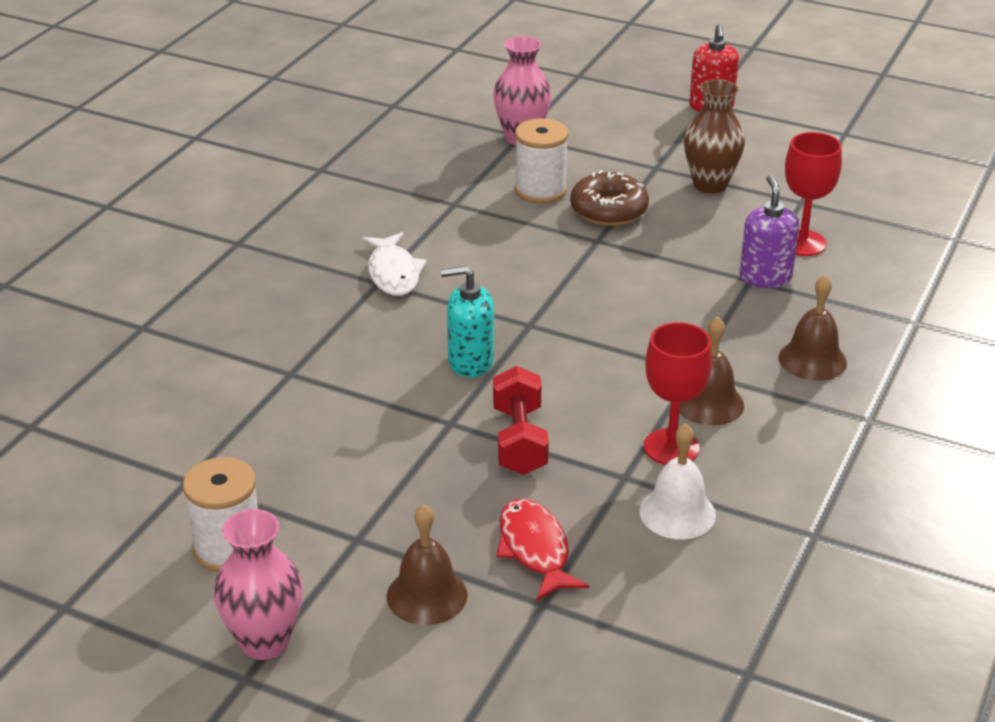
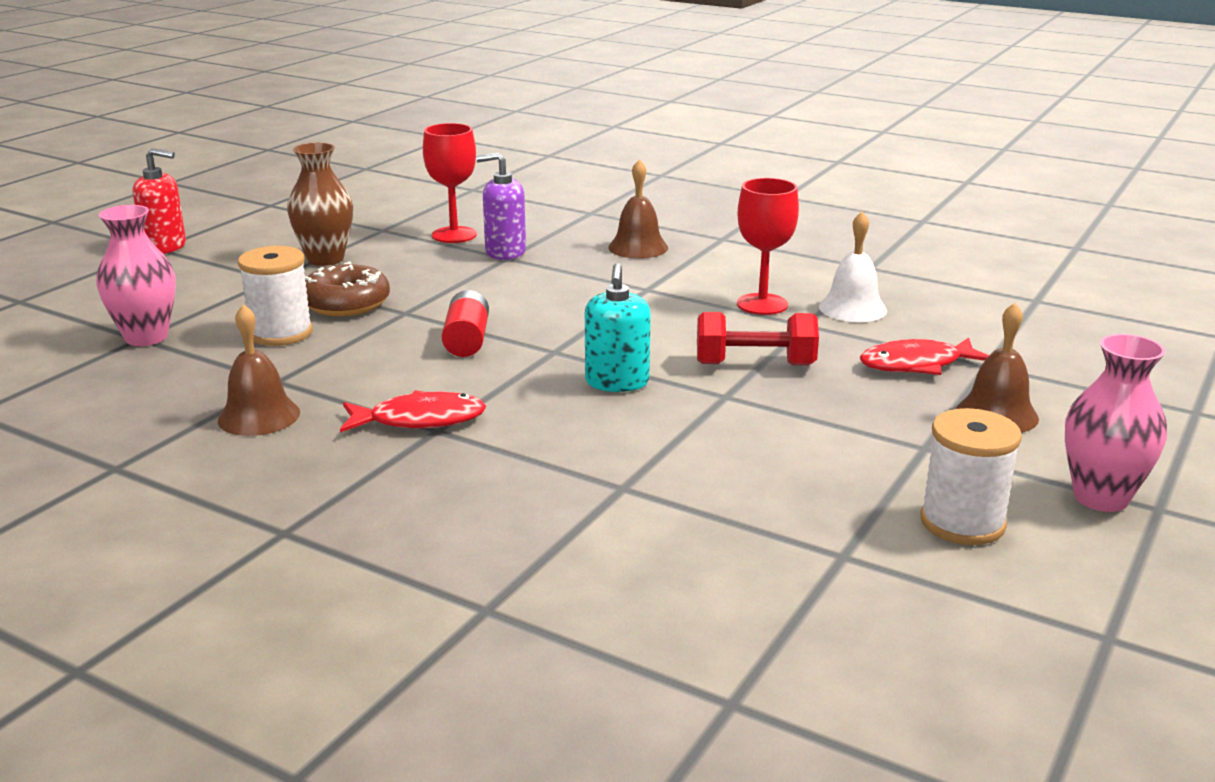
camera: 85 degrees left, 10 degrees down
white fish [362,232,427,296] -> red fish [340,390,486,433]
brown bell [679,317,744,426] -> brown bell moved to [218,304,300,436]
none -> red battery [441,290,489,357]

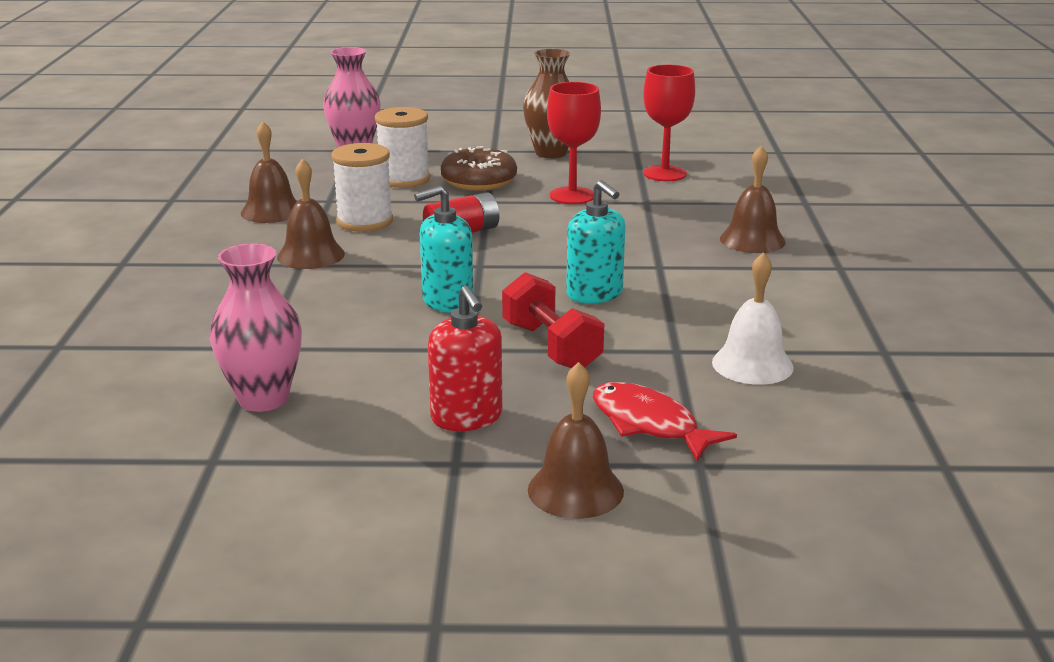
camera: 60 degrees right, 0 degrees up
red soap dispenser [132,148,186,254] -> red soap dispenser moved to [428,285,502,431]
red fish [340,390,486,433] -> brown bell [277,158,345,269]
purple soap dispenser [476,152,526,260] -> none
red goblet [737,178,799,315] -> red goblet moved to [547,82,601,204]
white spool [920,408,1022,545] -> white spool moved to [331,143,393,232]
pink vase [1065,334,1167,512] -> pink vase moved to [210,243,302,412]
none -> turquoise soap dispenser [566,180,625,303]

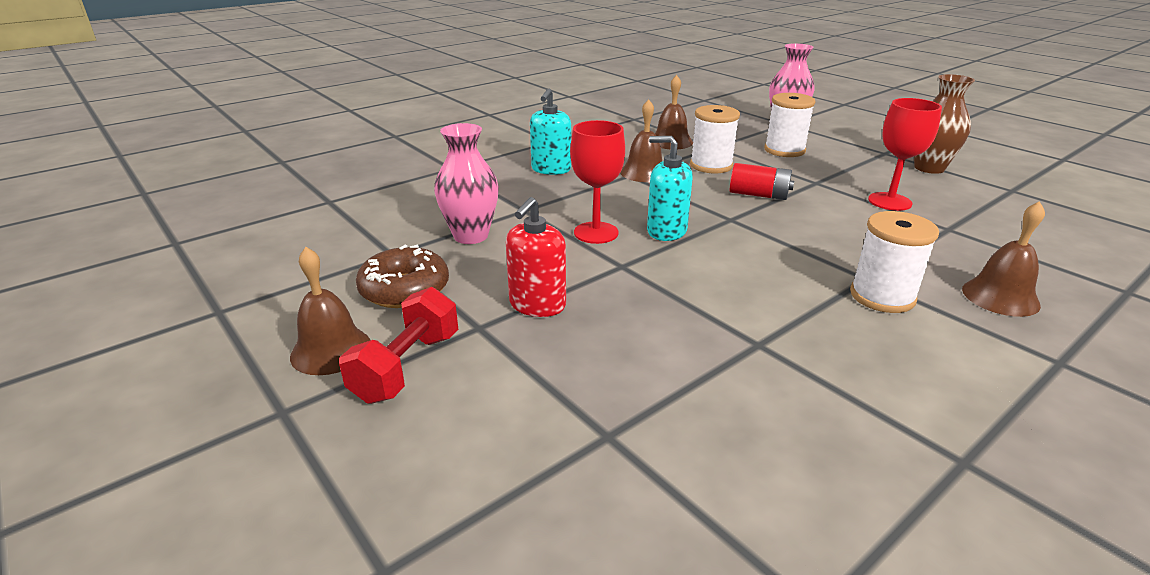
camera: 50 degrees right, 5 degrees up
brown donut [441,146,517,191] -> brown donut moved to [356,245,449,308]
red dumbbell [502,272,604,368] -> red dumbbell moved to [339,287,458,404]
brown bell [528,362,624,519] -> brown bell moved to [290,247,370,375]
turquoise soap dispenser [566,180,625,303] -> turquoise soap dispenser moved to [530,89,571,175]
red fish [593,382,737,461] -> none
red goblet [643,65,695,181] -> red goblet moved to [570,120,625,244]
white bell [712,252,794,385] -> none
none -> white spool [850,211,939,313]

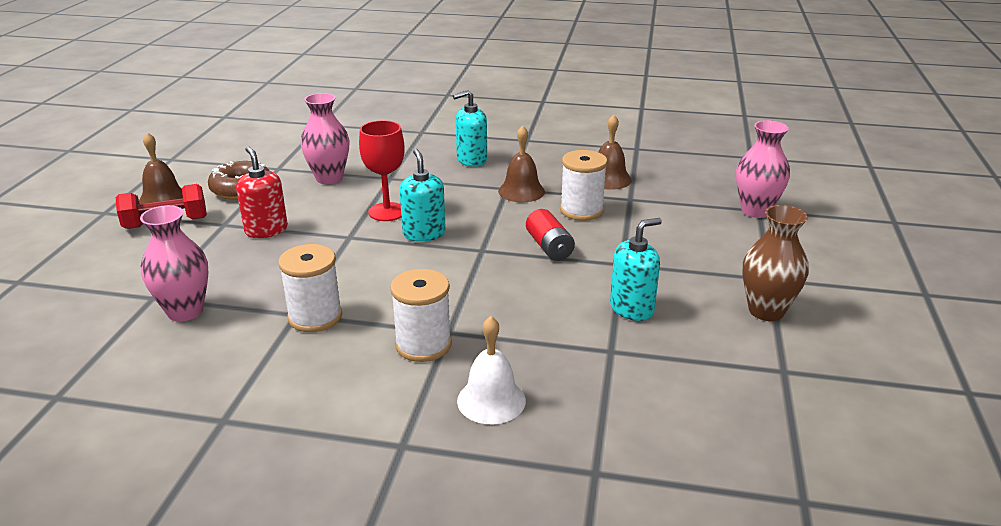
camera: 50 degrees right, 0 degrees up
red soap dispenser [506,197,566,317] -> red soap dispenser turned 75 degrees clockwise [236,146,288,238]
white spool [764,93,816,157] -> white spool moved to [278,244,342,332]
red goblet [868,98,942,211] -> turquoise soap dispenser [610,218,662,321]
brown bell [962,201,1045,317] -> white bell [457,316,526,424]
none -> pink vase [140,205,208,322]

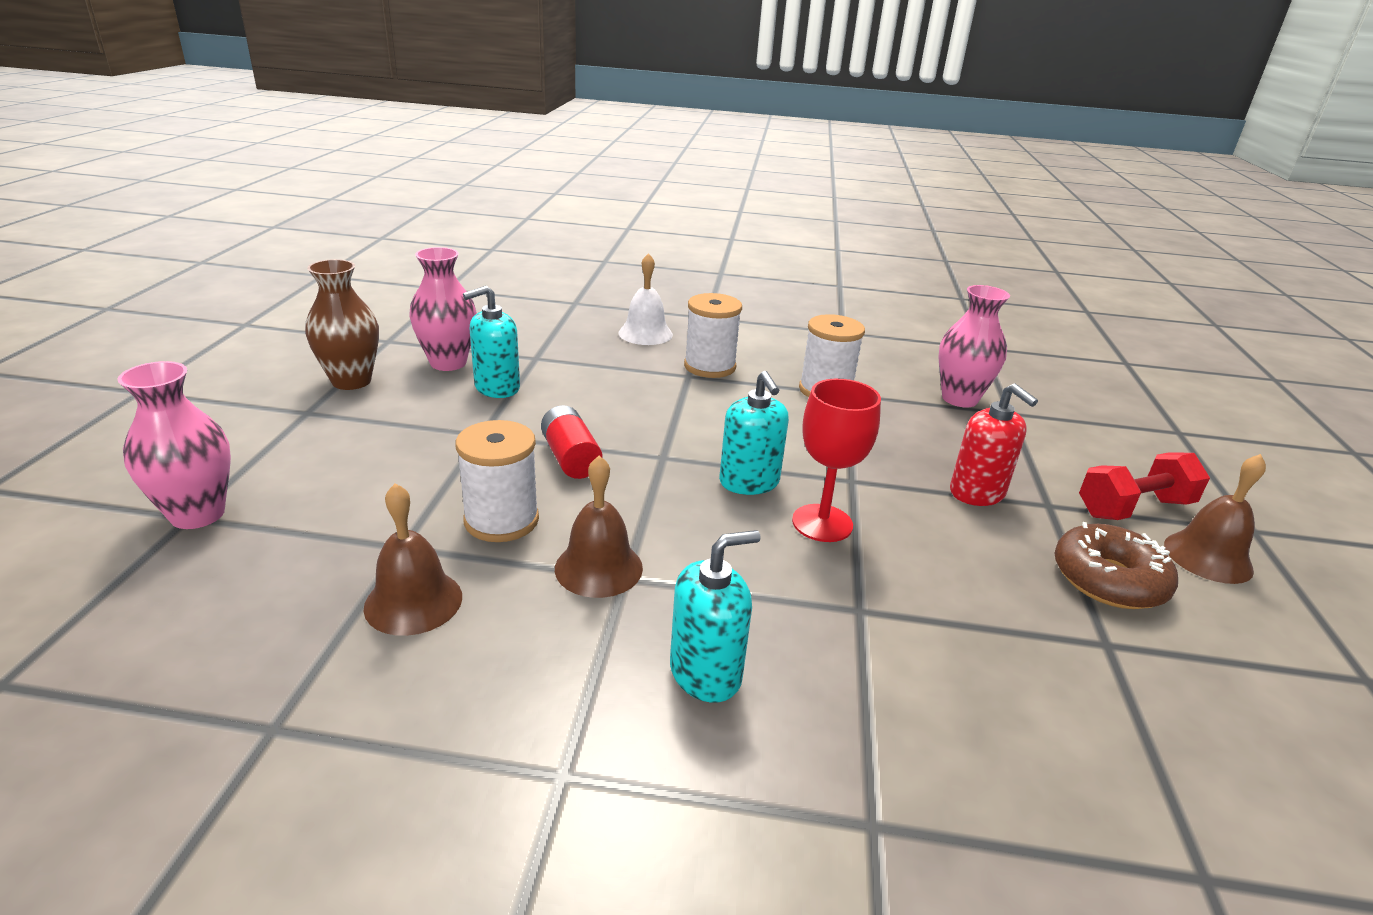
camera: 175 degrees right, 0 degrees up
pink vase [301,93,349,184] -> pink vase moved to [409,247,477,371]

